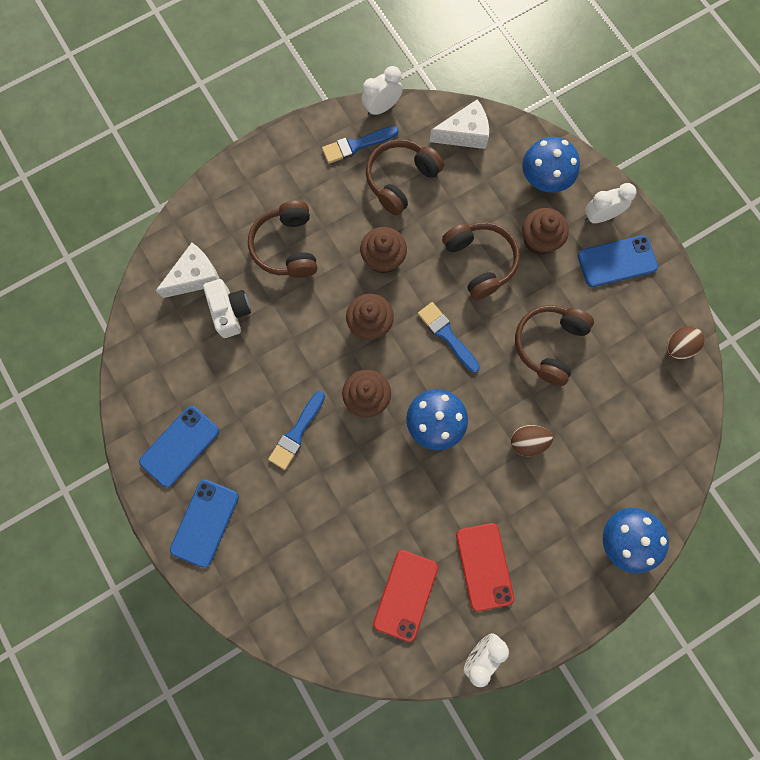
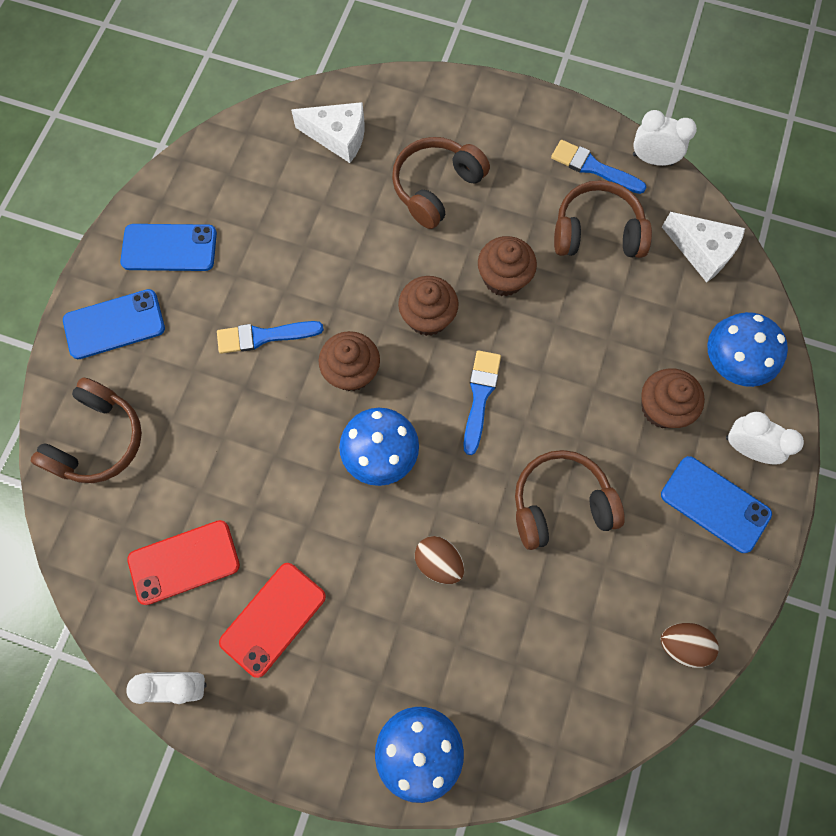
camera: 50 degrees right, 5 degrees down
white camera [203,279,251,338] -> none
brown headphones [442,222,520,300] -> brown headphones moved to [31,377,142,483]

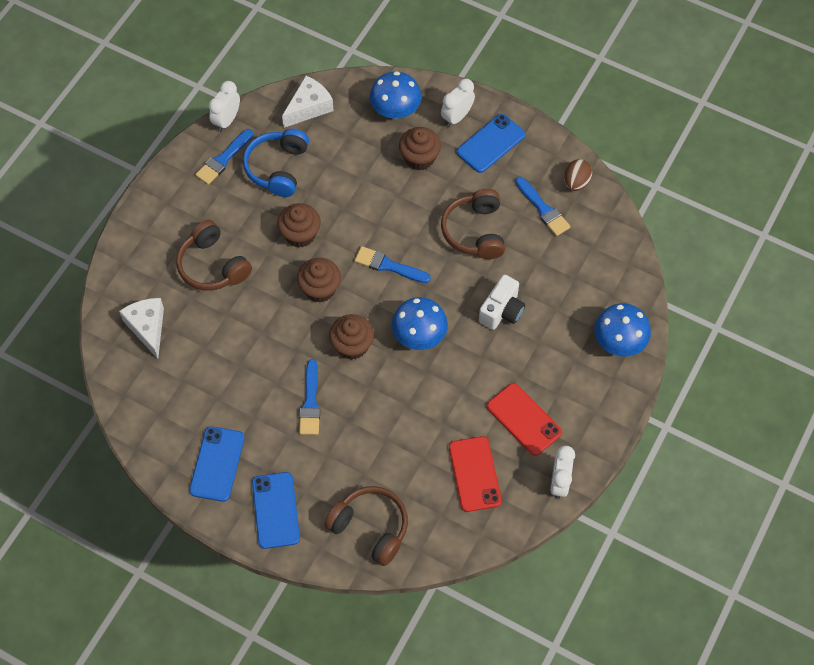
camera: 80 degrees left, 10 degrees down
white cheese [291,102,365,163] -> white cheese turned 45 degrees counterclockwise [119,298,164,359]
brown egg [415,536,464,584] -> white camera [479,275,525,330]
brown headphones [554,180,652,258] -> blue headphones [243,129,309,197]
none -> blue brush [515,177,570,236]

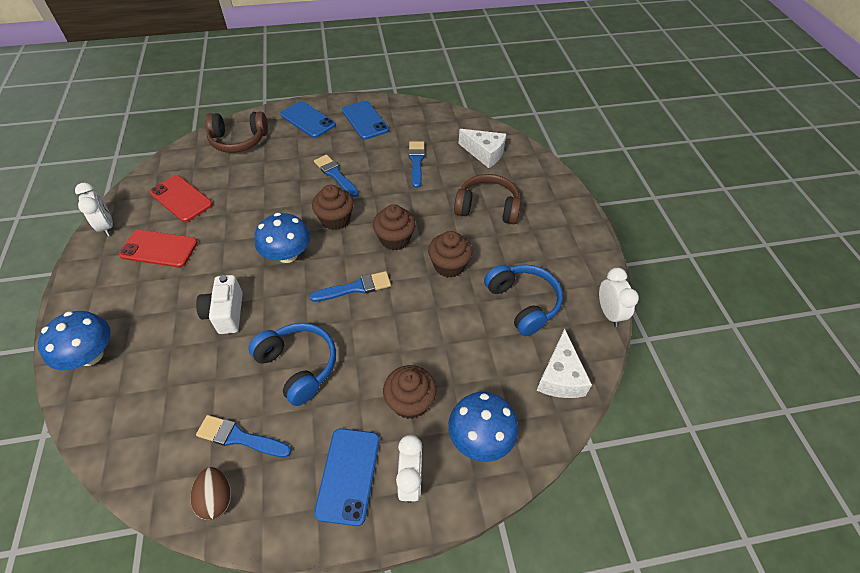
camera: 140 degrees right, 10 degrees down
blue brush [195,129,253,185] -> blue brush moved to [409,141,425,188]
brown headphones [441,189,505,259] -> blue headphones [248,323,336,406]

